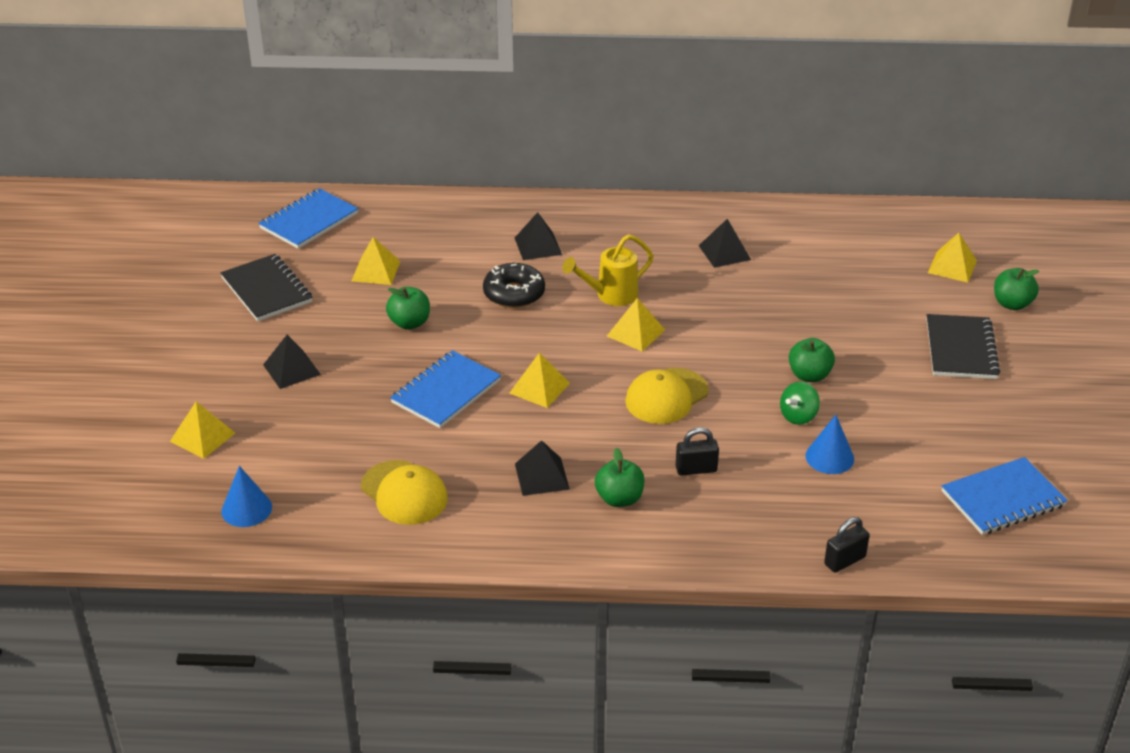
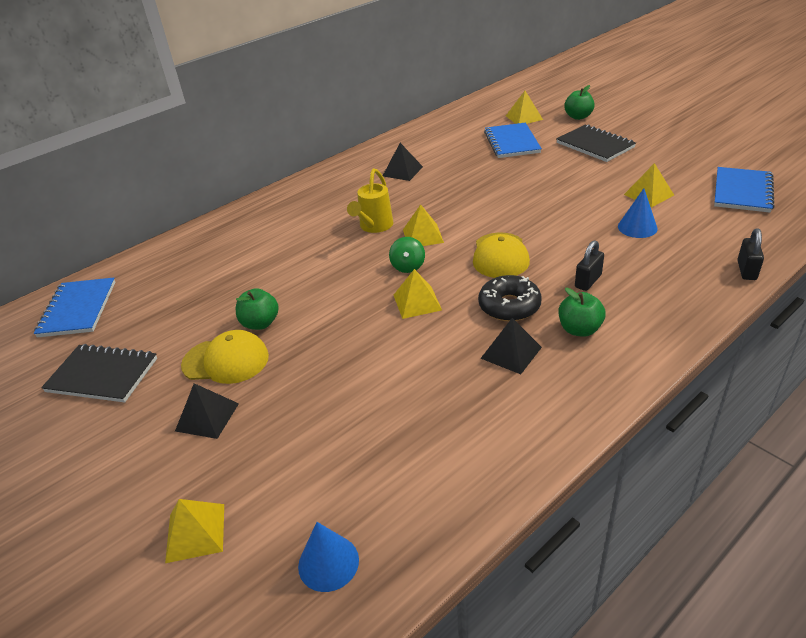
camera: 40 degrees left, 0 degrees up
yellow pyramid [352,237,400,285] -> yellow pyramid moved to [624,163,674,207]
yellow cap [361,460,448,525] -> yellow cap moved to [181,330,269,384]
blue notebook [390,350,501,428] -> blue notebook moved to [484,123,542,158]
black donut [483,263,545,308] -> black donut moved to [478,275,542,321]
black pyramid [515,212,562,260] -> none
green spinning top [780,382,820,425] -> green spinning top moved to [389,237,425,273]
green apple [789,338,835,382] -> none

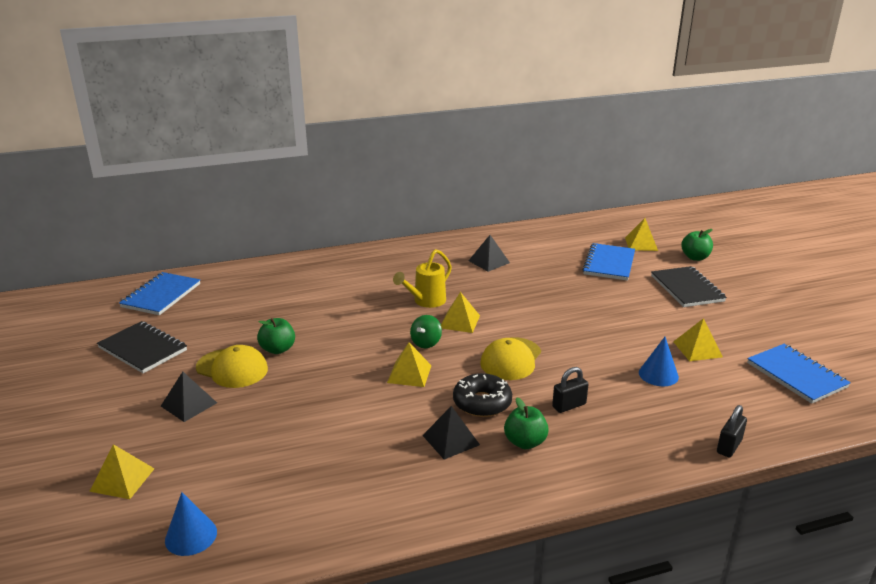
camera: 20 degrees right, 10 degrees down
blue notebook [714,167,775,212] -> blue notebook turned 75 degrees counterclockwise [747,344,851,404]

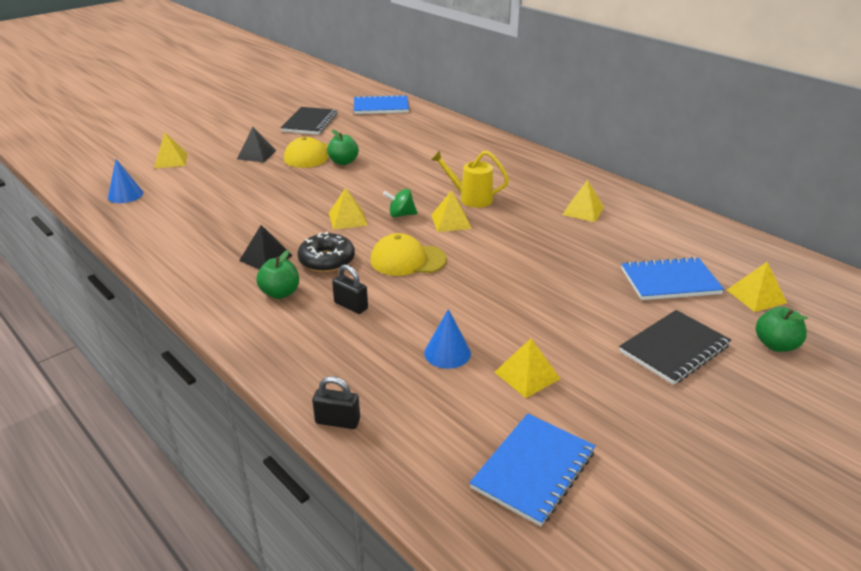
camera: 65 degrees right, 5 degrees up
black pyramid [468,235,510,272] -> yellow pyramid [562,180,604,222]

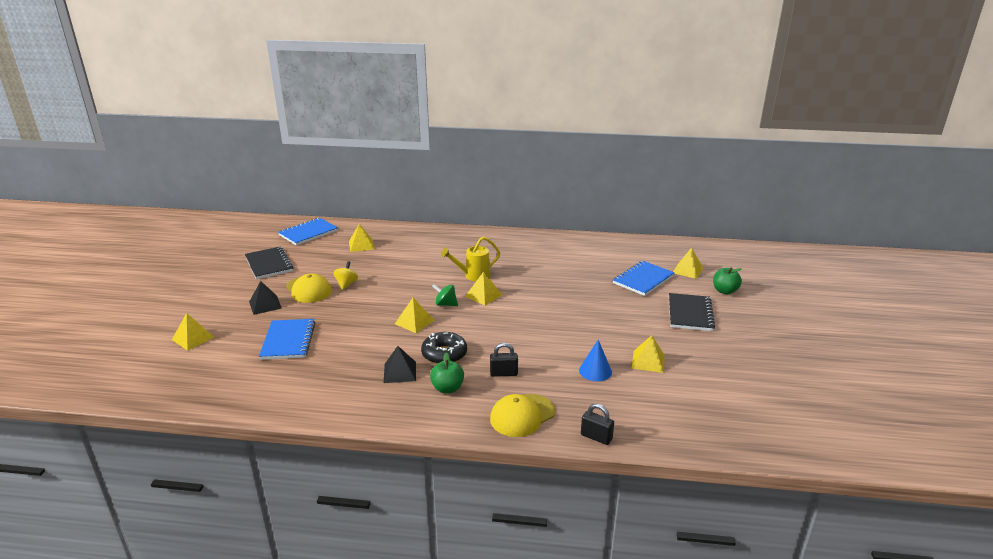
camera: 40 degrees left, 5 degrees down
blue cone [108,159,143,203] -> none
black padlock [312,376,360,429] -> black padlock turned 60 degrees clockwise [581,403,614,445]
green apple [327,130,359,165] -> yellow spinning top [333,261,358,290]
yellow cap [371,233,447,276] -> yellow cap moved to [490,394,555,437]
green spinning top [383,189,418,217] -> green spinning top turned 60 degrees clockwise [432,284,458,306]
blue notebook [469,413,596,526] -> blue notebook moved to [259,319,315,360]
yellow pyramid [562,180,604,222] -> yellow pyramid moved to [349,224,374,252]

